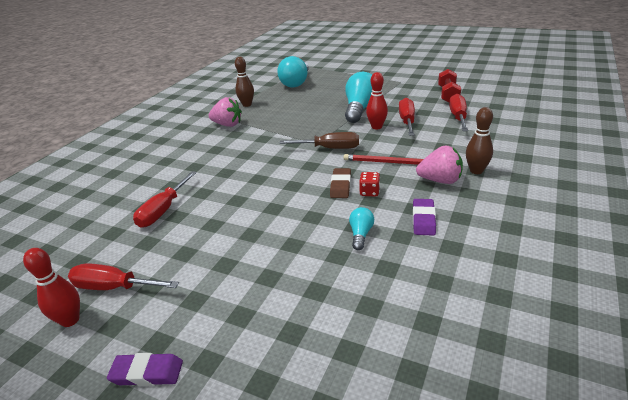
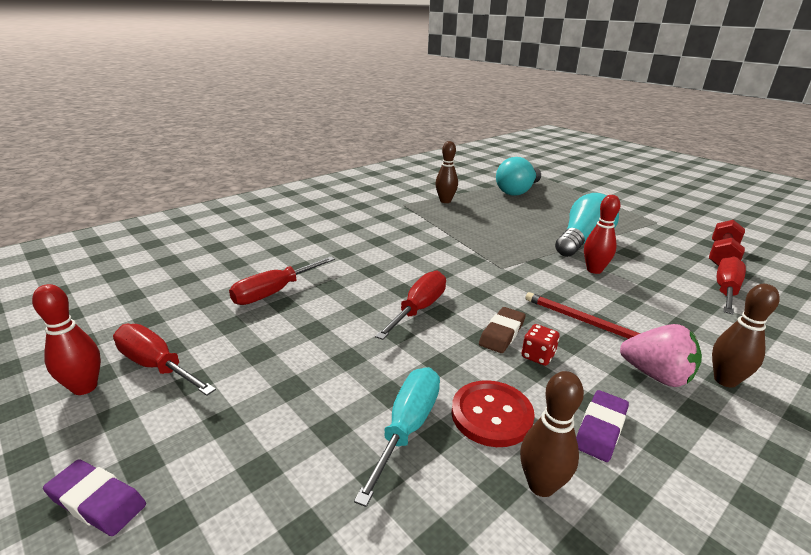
camera: 20 degrees right, 5 degrees down
pink strawberry [208,97,242,127] -> none
brown screwdriver [279,132,359,149] -> none
turquoise light bulb [349,207,374,250] -> red button [451,380,535,447]
red screwdriver [399,98,415,136] -> red screwdriver moved to [375,271,446,340]
none -> turquoise screwdriver [354,367,440,507]
none -> brown bowling pin [520,371,584,497]

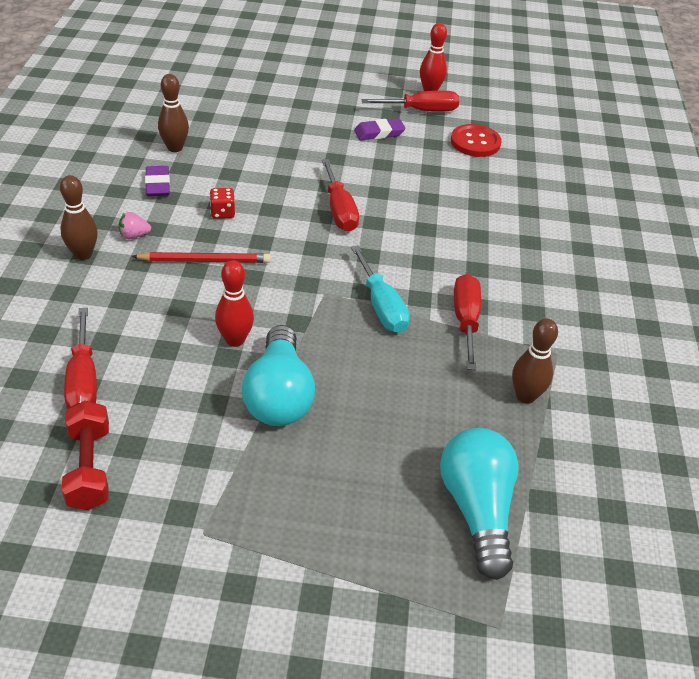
camera: 135 degrees right, 15 degrees up
purple eraser [43,459,146,536] -> purple eraser moved to [354,118,406,140]
red screwdriver [229,256,335,305] -> red screwdriver moved to [454,274,481,371]
turquoise screwdriver [354,367,440,507] -> turquoise screwdriver moved to [351,245,410,333]
red button [451,380,535,447] -> red button moved to [451,124,502,157]
brown eraser [479,307,526,353] -> none
pink strawberry [620,324,702,387] -> pink strawberry [119,212,151,239], size x0.54

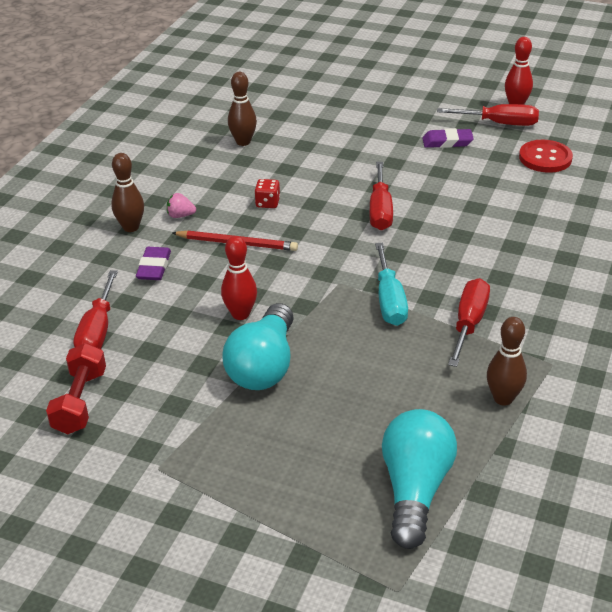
camera: 20 degrees right, 5 degrees down
purple eraser [145,166,170,196] -> purple eraser moved to [136,247,171,280]

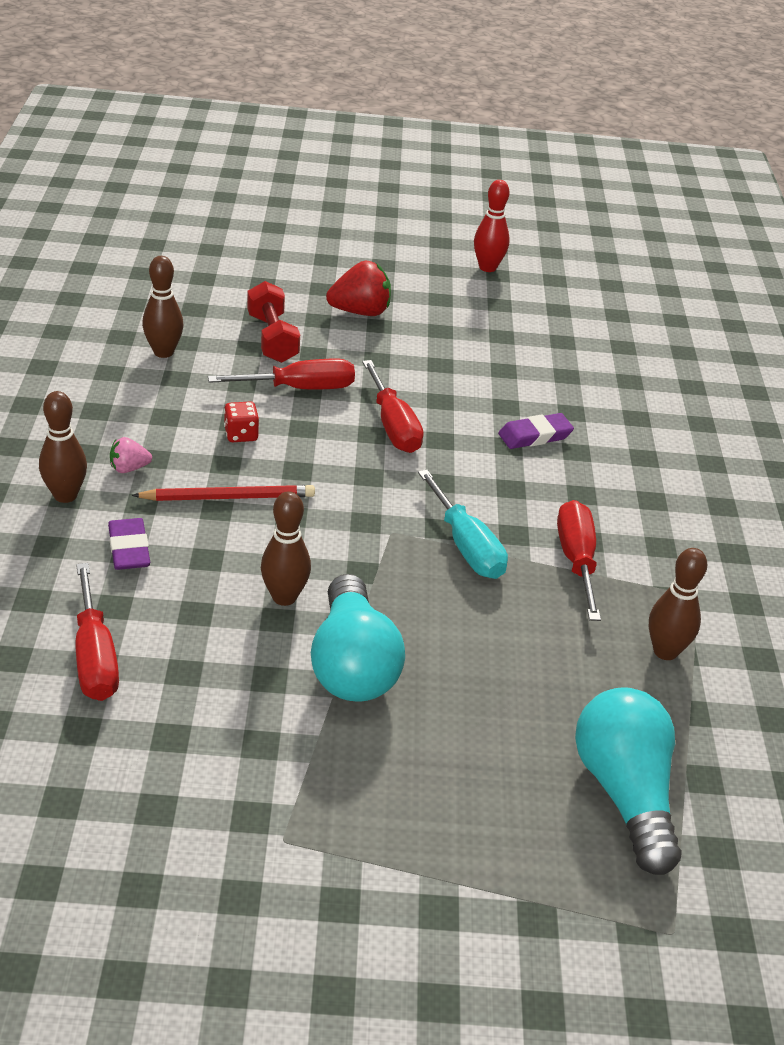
camera: 25 degrees left, 0 degrees up
red dumbbell [46,343,106,434] -> red dumbbell moved to [247,281,300,363]
red bowling pin [221,236,257,320] -> brown bowling pin [261,491,311,606]
purple eraser [422,128,474,148] -> purple eraser moved to [498,413,574,449]
red screwdriver [437,104,539,126] -> red screwdriver moved to [208,359,355,390]
red button [519,140,573,173] -> none
none -> red strawberry [326,261,391,316]

